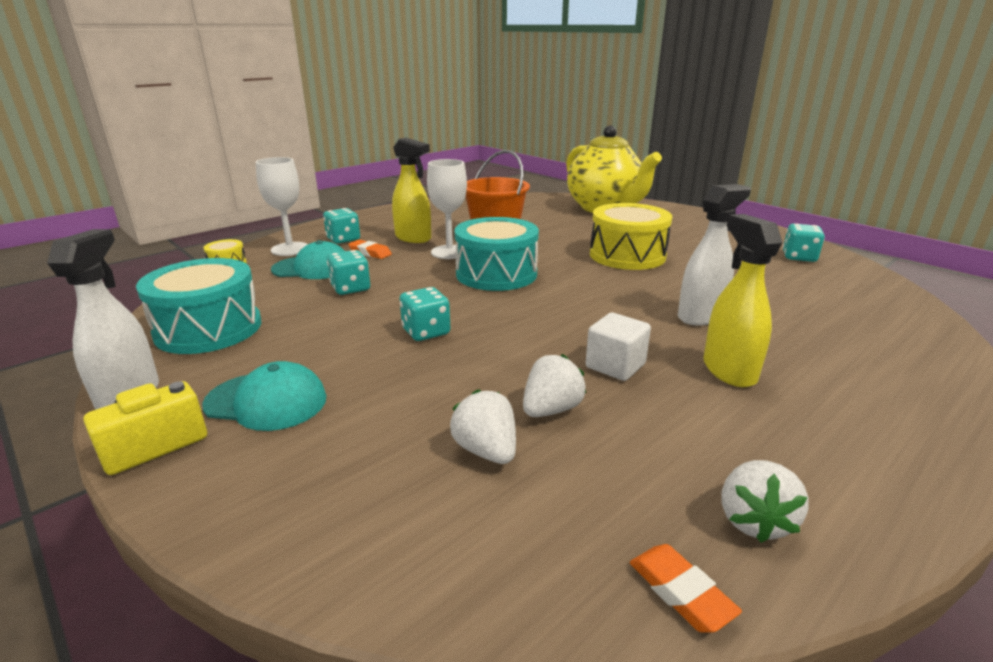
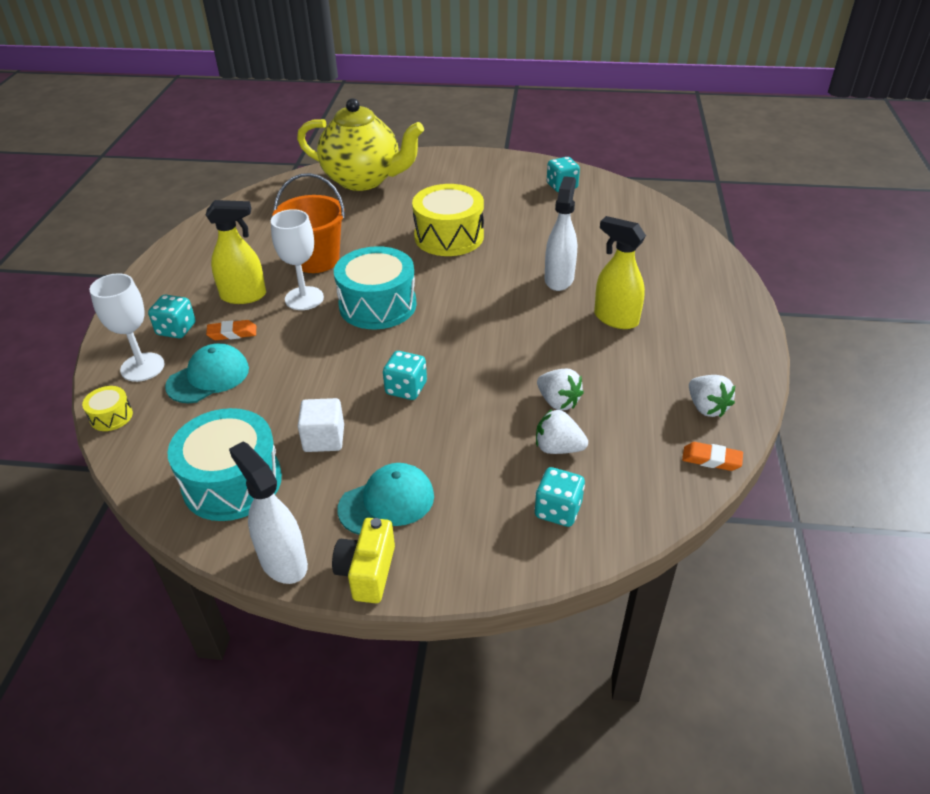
camera: 40 degrees left, 15 degrees up
turquoise dice [327,250,370,295] -> turquoise dice moved to [535,467,585,527]
white strawberry [523,354,586,417] -> white strawberry turned 135 degrees clockwise [537,369,584,411]
white cube [586,313,651,381] -> white cube moved to [298,398,344,452]

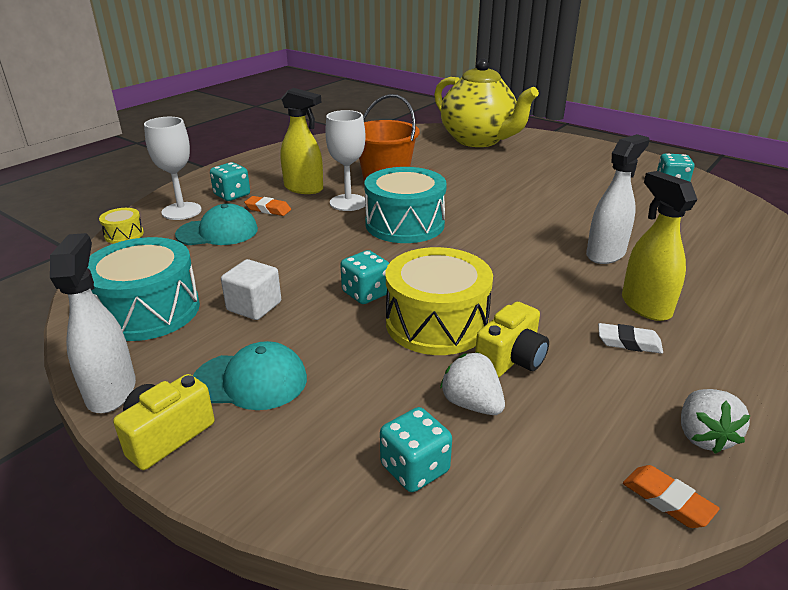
camera: 30 degrees right, 10 degrees down
yellow drum [412,184,484,256] -> yellow drum moved to [386,247,493,355]
white strawberry [537,369,584,411] -> yellow camera [475,302,549,378]
none -> white eraser [598,323,663,354]

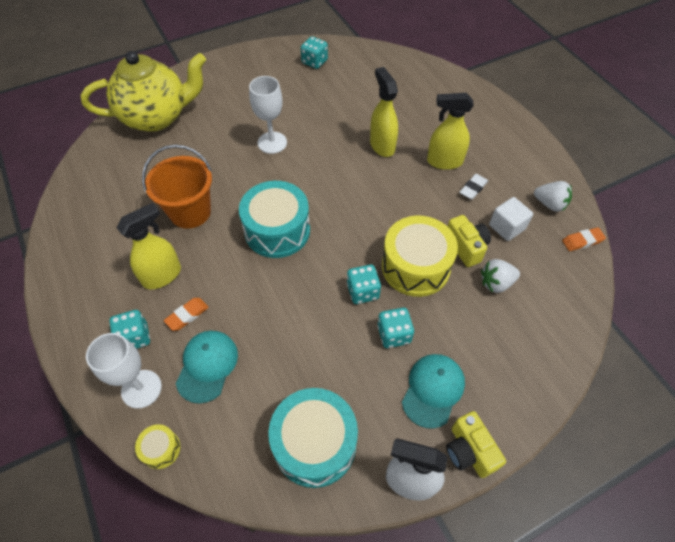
camera: 65 degrees left, 25 degrees up
white cube [221,259,281,320] -> white cube moved to [489,197,533,241]
white goblet [325,110,366,211] -> white goblet moved to [249,76,287,154]
turquoise dice [380,407,452,492] -> turquoise dice moved to [377,308,414,348]
white spray bottle [586,134,649,264] -> yellow spray bottle [370,67,398,157]

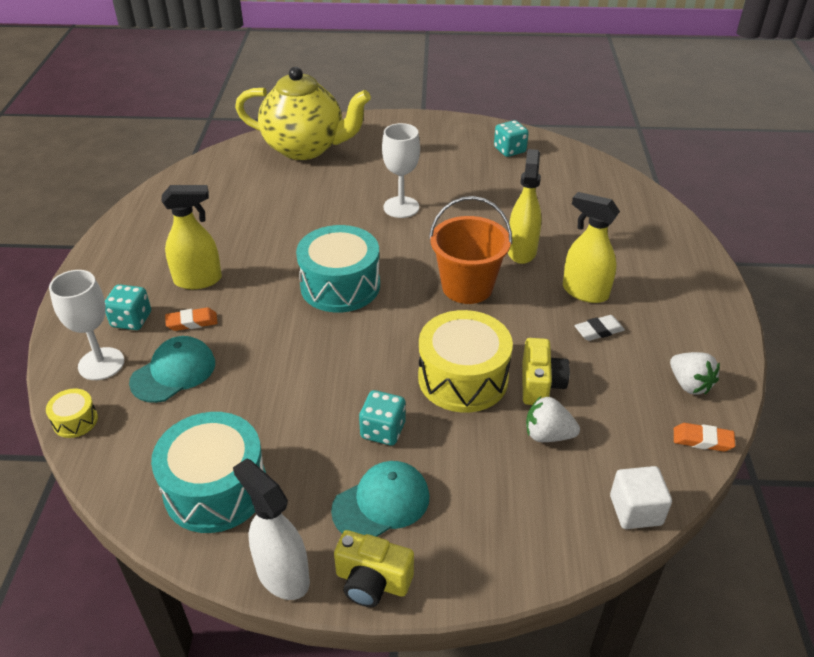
camera: 30 degrees right, 15 degrees down
orange bucket [142,145,212,229] -> orange bucket moved to [429,196,512,304]
turquoise dice [347,265,381,304] -> none
yellow camera [446,411,506,478] -> yellow camera turned 75 degrees counterclockwise [334,530,414,607]
white cube [489,197,533,241] -> white cube moved to [610,466,672,529]

